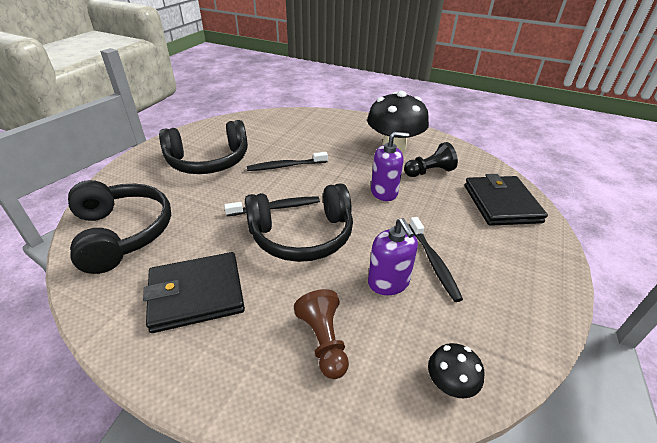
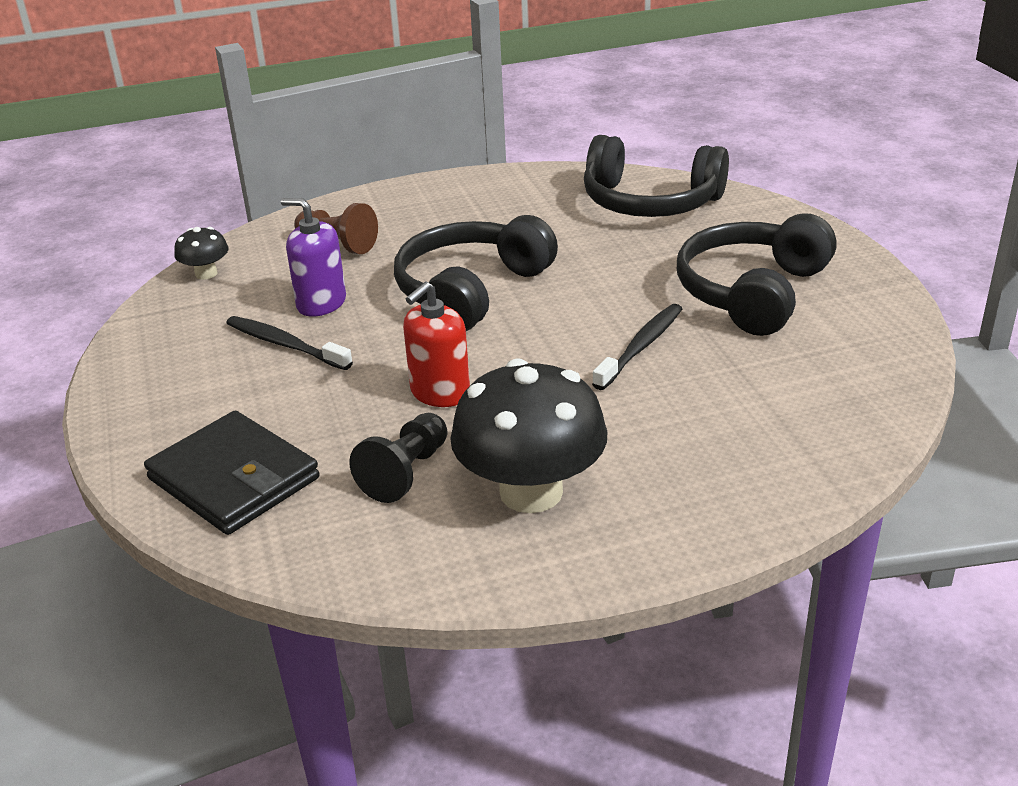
camera: 140 degrees right, 5 degrees down
black wallet [143,252,245,333] -> none
black toothbrush [224,196,320,216] -> none
purple soap dispenser [371,132,409,201] -> red soap dispenser [403,282,470,407]

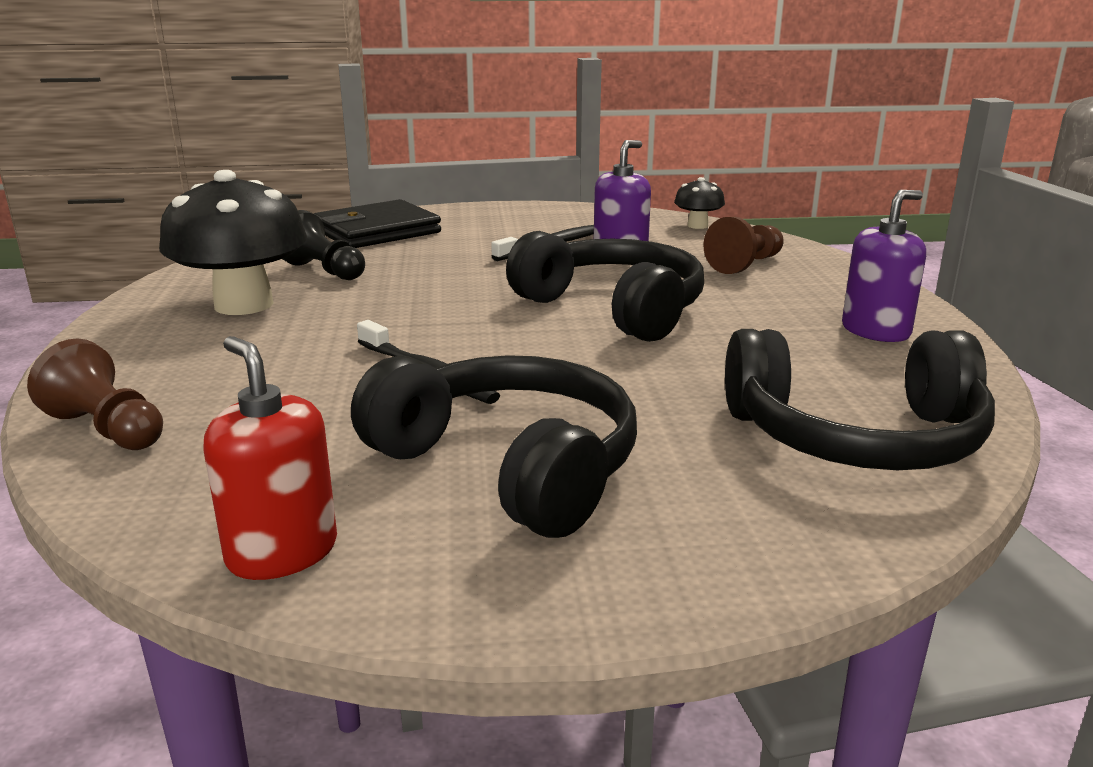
camera: 100 degrees right, 10 degrees down
red soap dispenser [403,282,470,407] -> red soap dispenser moved to [203,336,337,580]
black headphones [584,135,729,217] -> black headphones turned 120 degrees counterclockwise [725,329,995,470]
none -> brown pawn [27,339,163,450]
none -> purple soap dispenser [842,190,926,342]

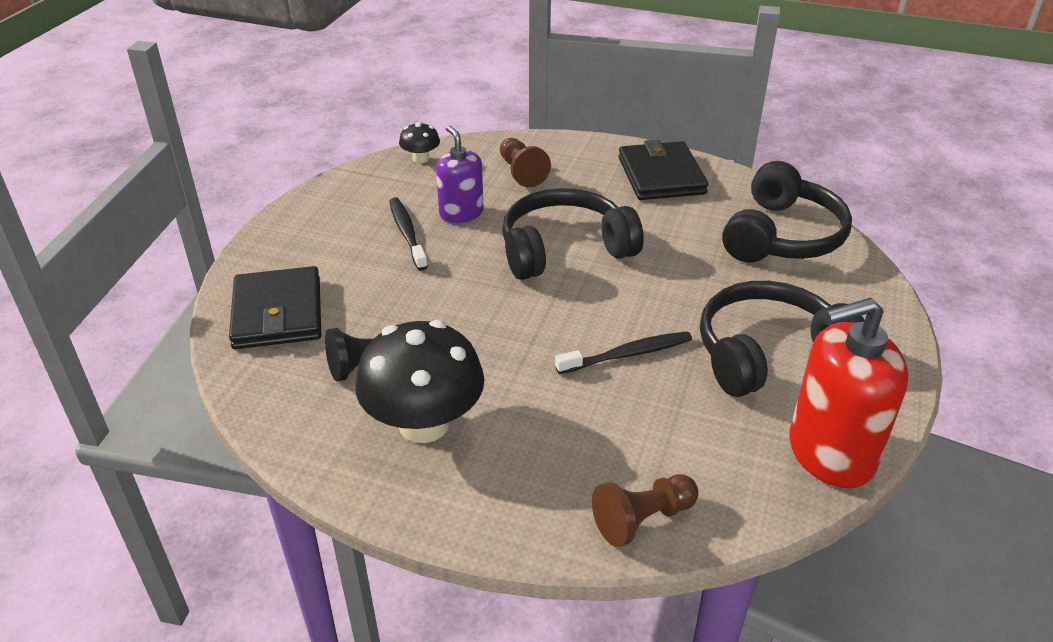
camera: 65 degrees left, 15 degrees up
red soap dispenser [203,336,337,580] -> red soap dispenser [789,297,909,488], size x1.63
purple soap dispenser [842,190,926,342] -> black wallet [619,139,708,200]

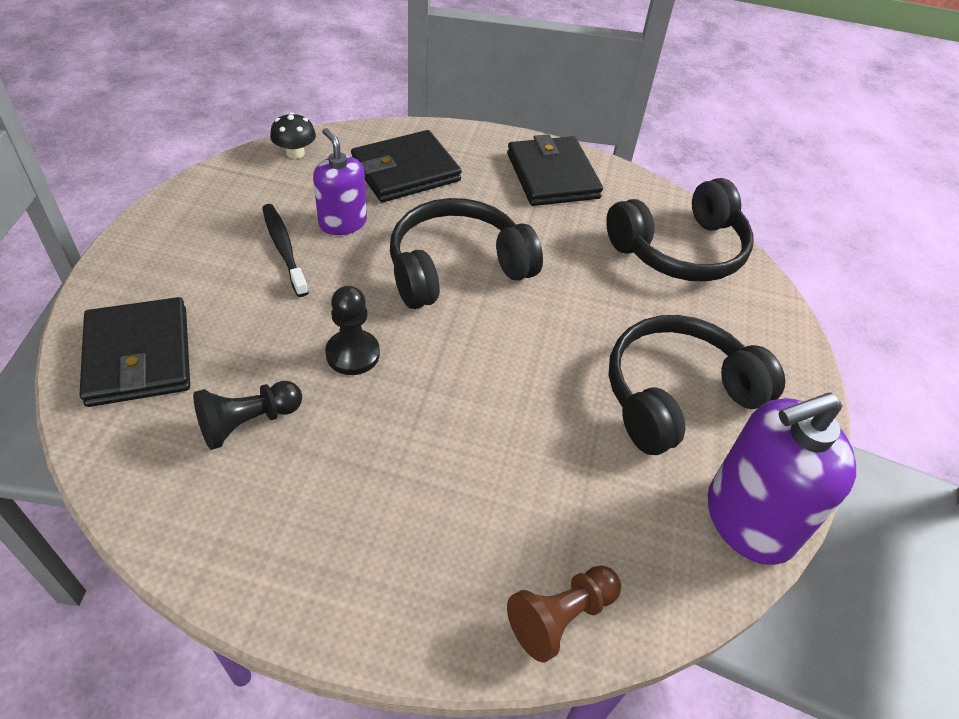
camera: 10 degrees left, 10 degrees up
black mushroom [355,320,484,443] -> none
brown pawn [500,138,551,187] -> black wallet [351,130,462,202]
black toothbrush [555,331,692,374] -> none
black headphones [722,161,852,263] -> black headphones turned 45 degrees clockwise [606,178,753,282]
red soap dispenser [789,297,909,488] -> purple soap dispenser [708,393,856,565]
none -> black pawn [325,286,380,375]

